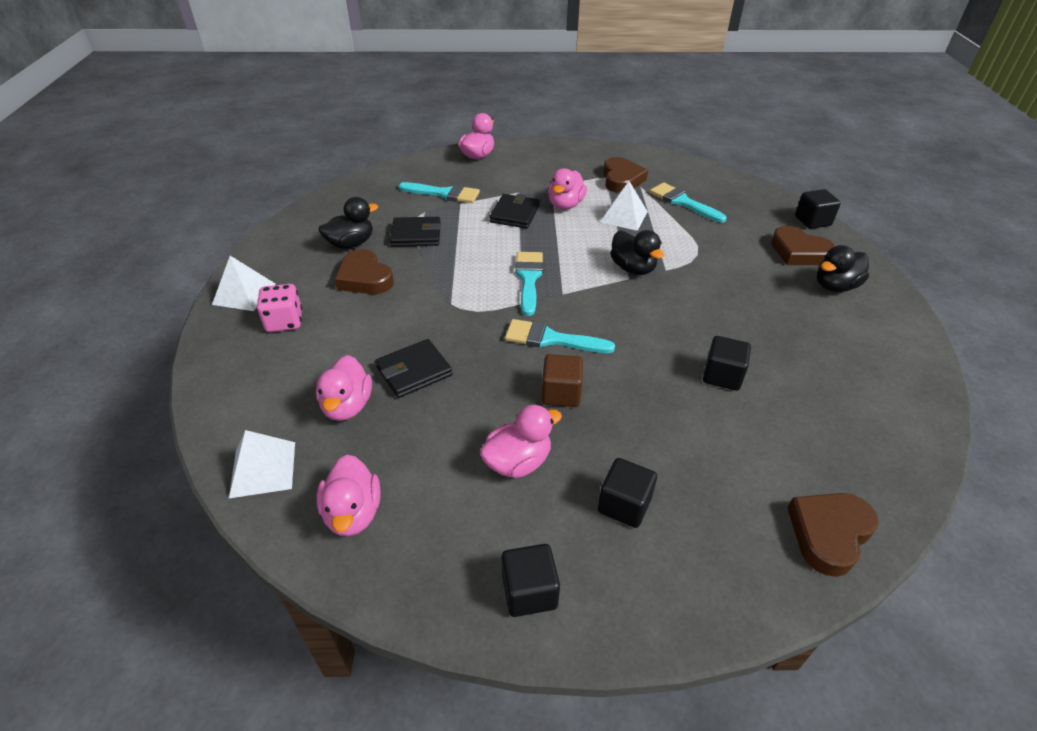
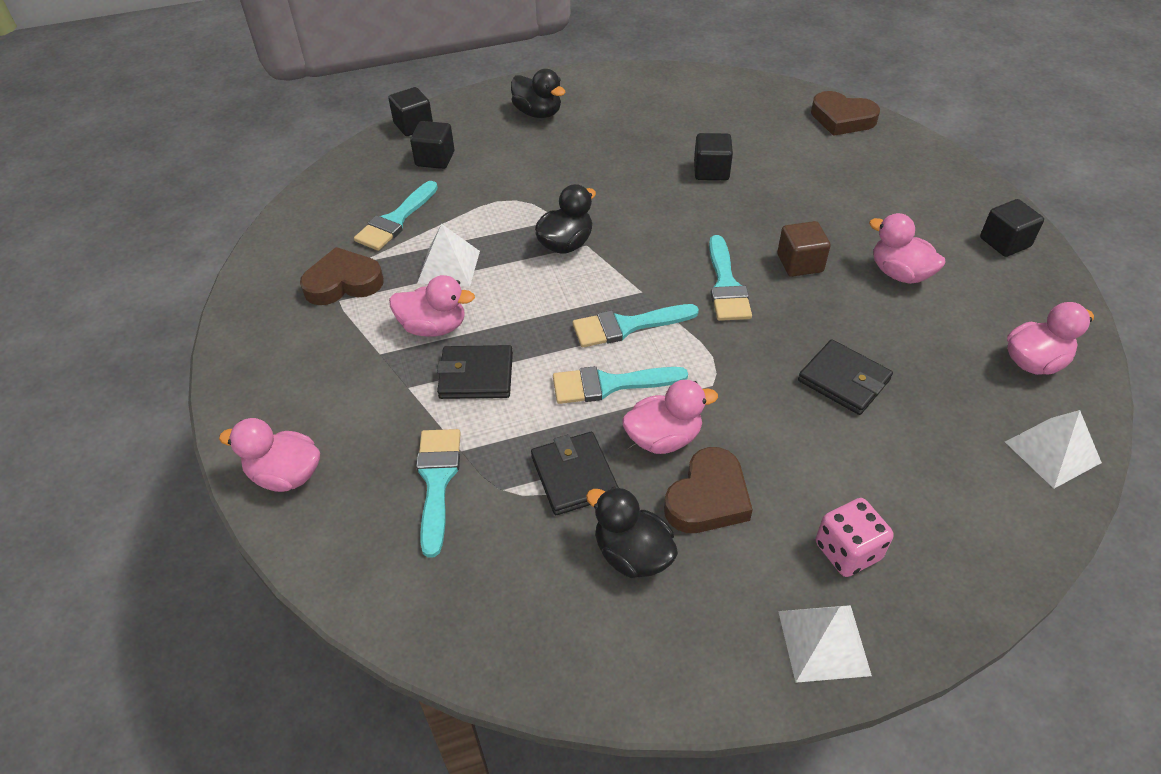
camera: 105 degrees left, 5 degrees up
pink duck [316,355,372,421] -> pink duck moved to [622,380,718,454]
black cube [598,458,657,528] -> black cube moved to [410,121,454,169]
brown heart [771,226,835,265] -> none
none -> turquoise brush [553,366,688,404]

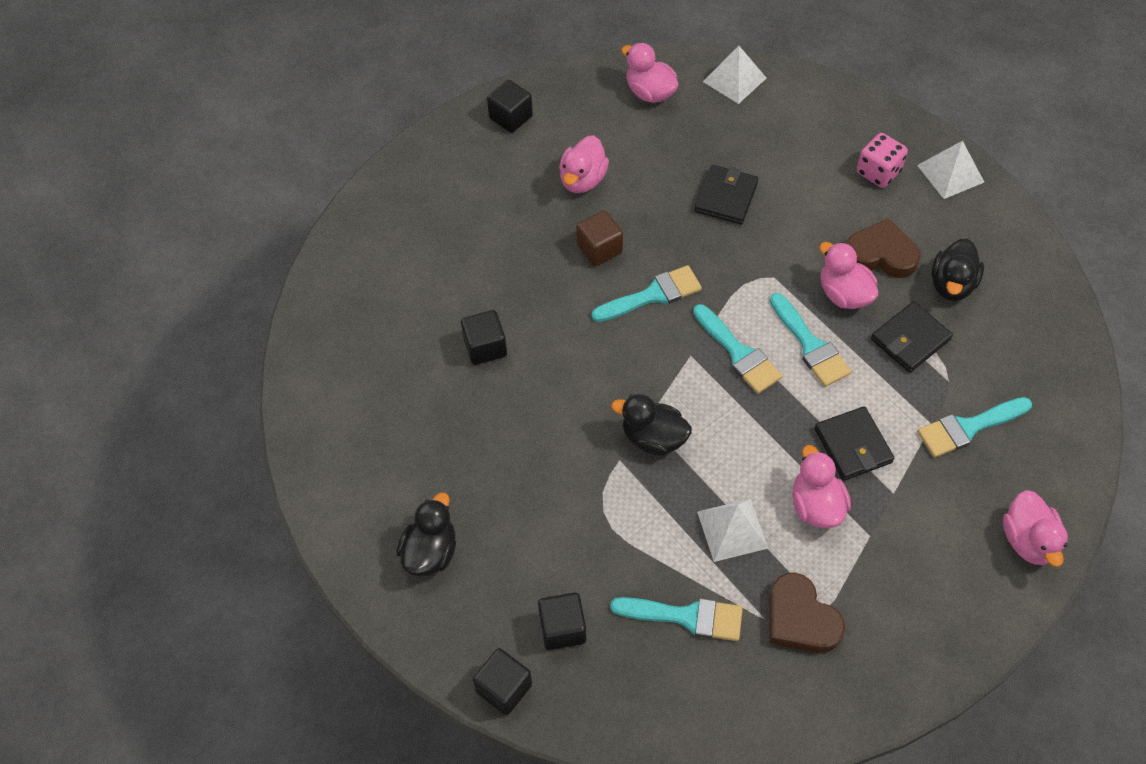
camera: 110 degrees left, 10 degrees up
brown heart [811,91,880,136] -> none

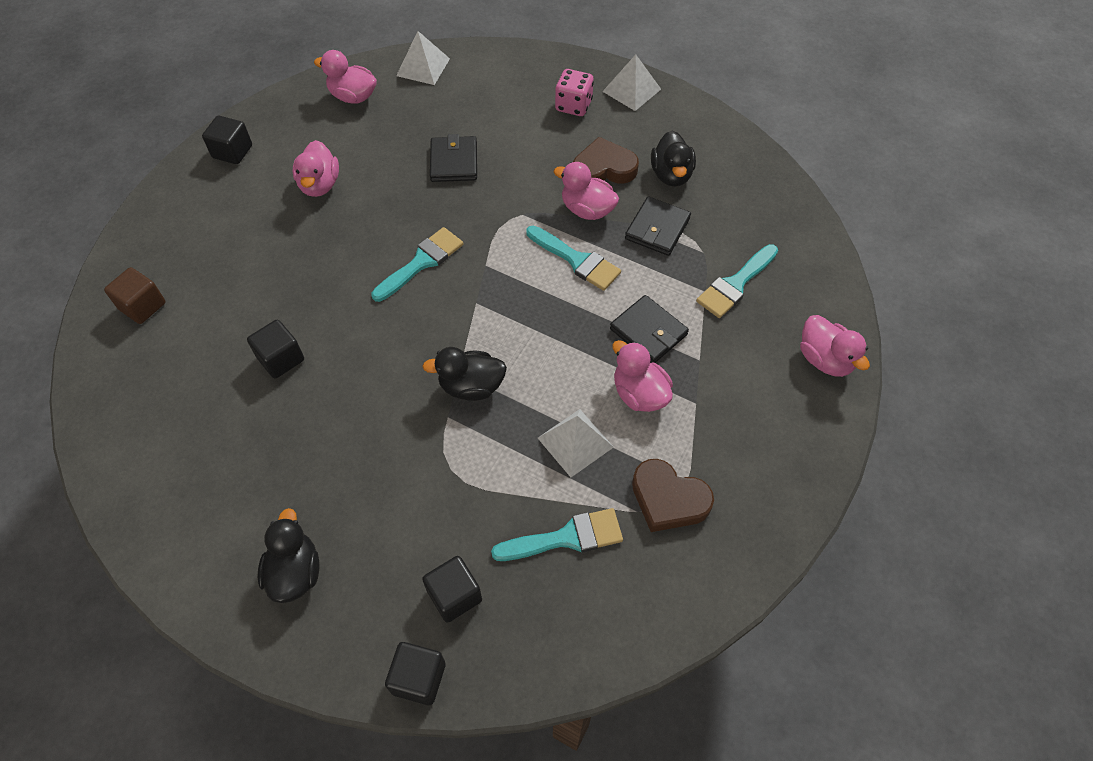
camera: 25 degrees left, 0 degrees up
brown cube [576,210,623,266] -> brown cube moved to [104,267,166,324]
turquoise brush [693,304,782,394] -> none

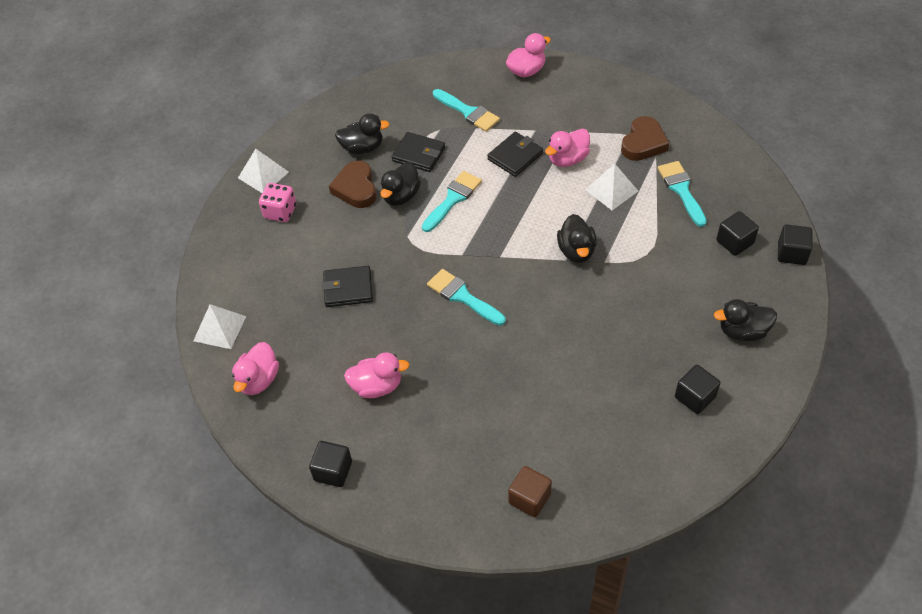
camera: 90 degrees left, 5 degrees down
black cube [247,320,304,379] -> black cube moved to [675,365,720,414]
pink duck [554,162,619,220] -> black duck [380,162,421,206]

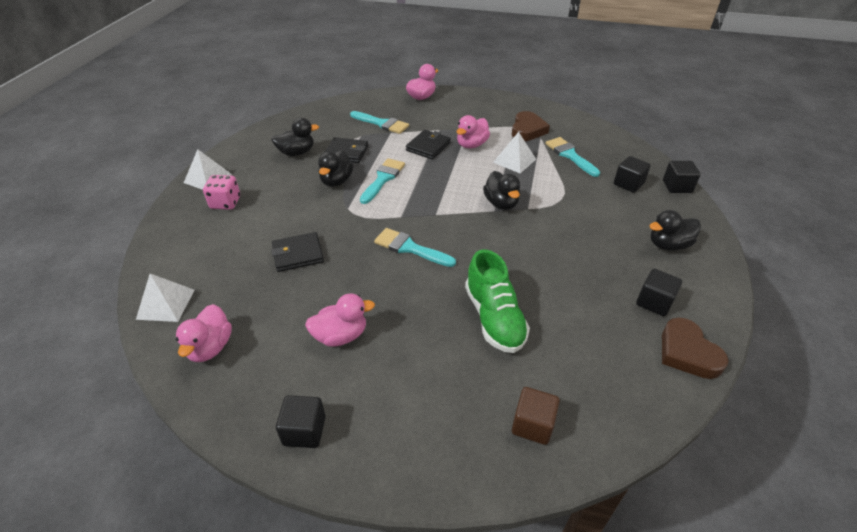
camera: 15 degrees left, 10 degrees down
brown heart [329,161,376,208] -> brown heart moved to [662,318,729,379]
none -> green shoe [465,249,530,353]

